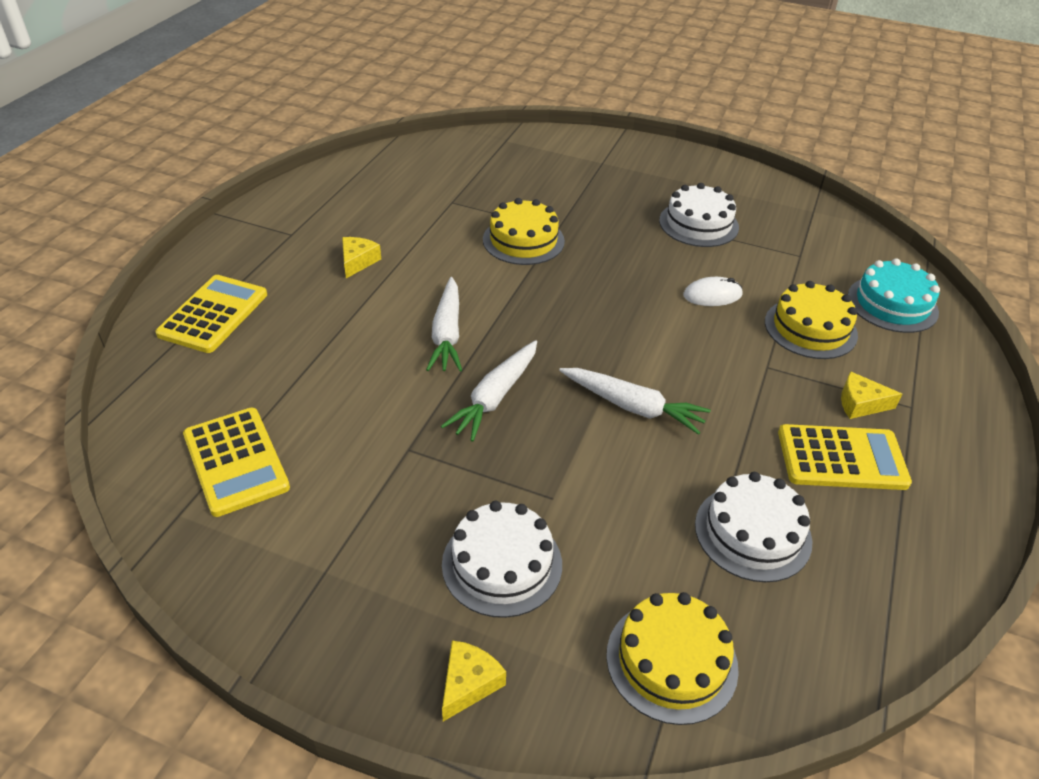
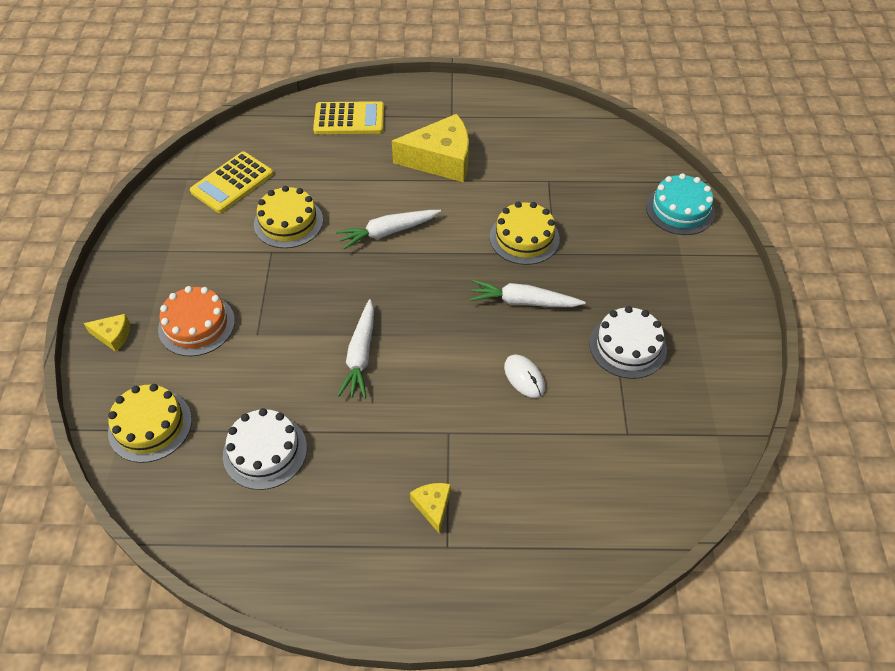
camera: 70 degrees right, 10 degrees up
yellow cheese [342,237,381,278] -> yellow cheese [392,114,469,182], size x2.18
white carrot [441,340,537,442] -> white carrot moved to [470,280,586,307]
white cake [442,501,562,618] -> orange cake [158,286,235,356]
yellow cake [765,281,858,359] -> yellow cake moved to [254,186,323,248]
yellow calculator [778,424,912,490] -> none
turquoise cake [848,258,940,333] -> turquoise cake moved to [646,173,715,235]

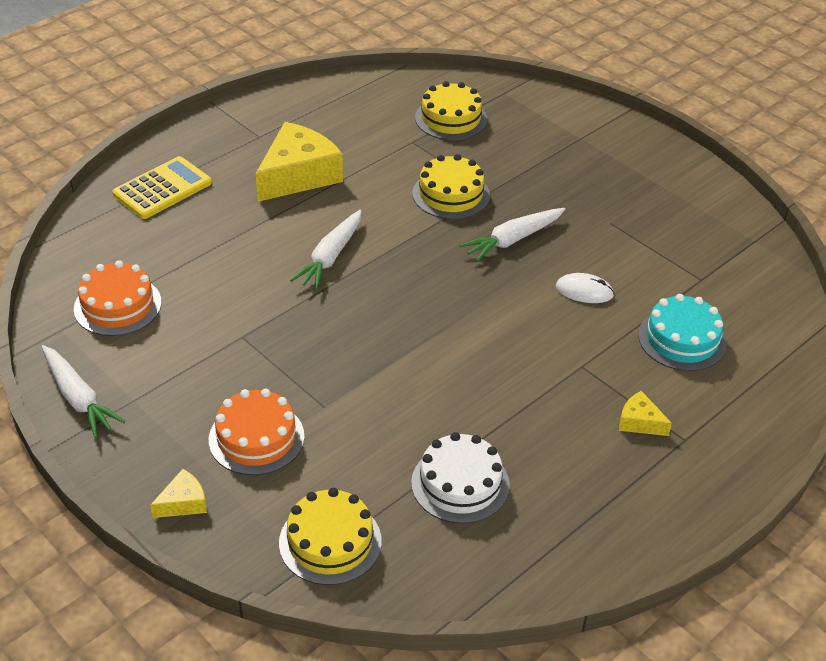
camera: 45 degrees left, 10 degrees down
yellow calculator [190,151,273,213] -> orange cake [74,260,162,336]
yellow cake [254,186,323,248] -> yellow cake moved to [415,81,487,140]
white carrot [337,299,374,399] -> white carrot moved to [41,345,125,438]
white cake [589,306,667,379] -> none
turquoise cake [646,173,715,235] -> turquoise cake moved to [638,294,727,371]

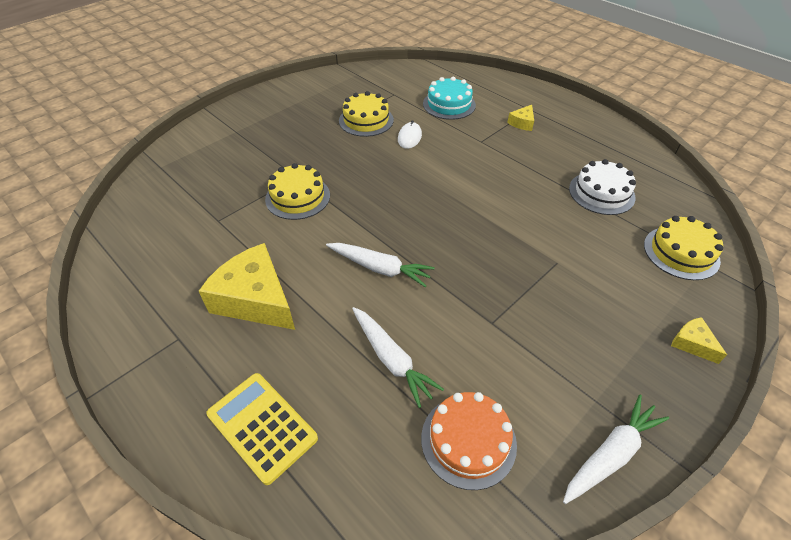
camera: 90 degrees left, 5 degrees up
orange cake [209,389,305,475] -> none
yellow cake [415,81,487,140] -> yellow cake moved to [339,91,394,137]
white carrot [460,208,565,262] -> white carrot moved to [352,307,444,408]

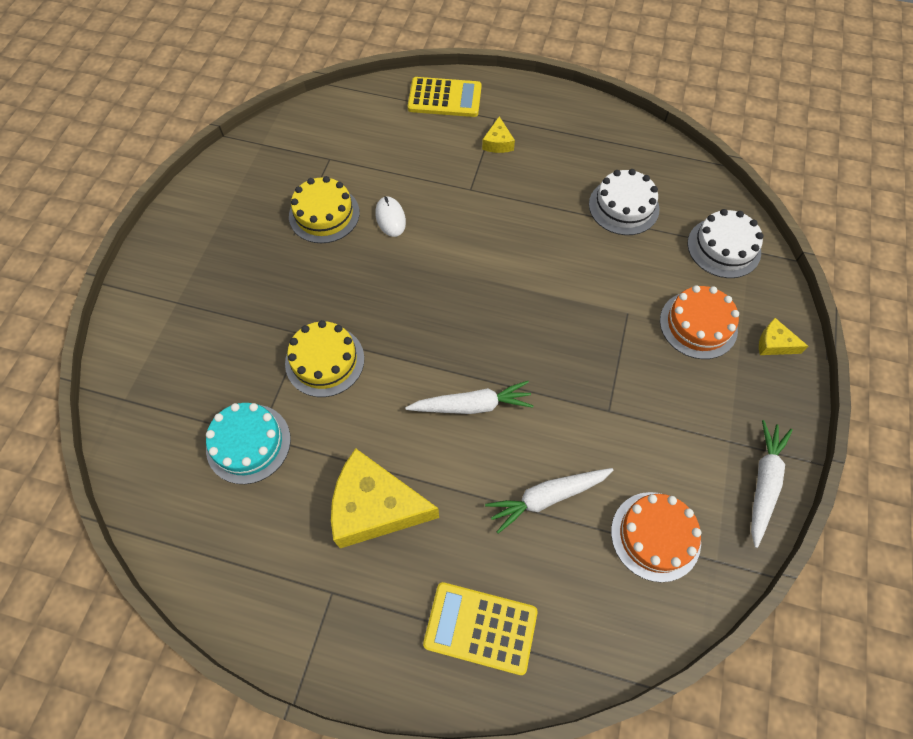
camera: 30 degrees left, 15 degrees up
white carrot [352,307,444,408] -> white carrot turned 135 degrees clockwise [485,468,613,534]
turquoise cake [423,77,476,120] -> turquoise cake moved to [206,403,291,484]
yellow cake [644,216,723,280] -> white cake [687,209,764,278]
none -> yellow calculator [408,77,482,117]
none -> orange cake [660,285,739,359]

